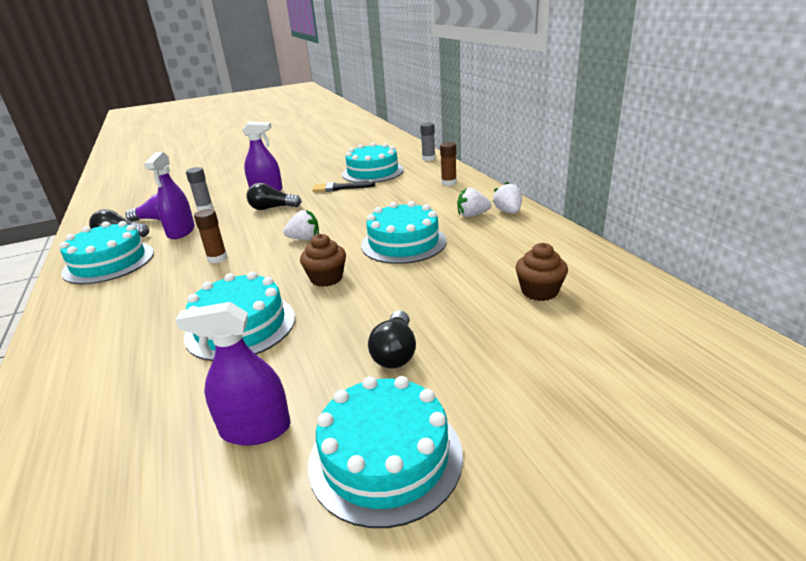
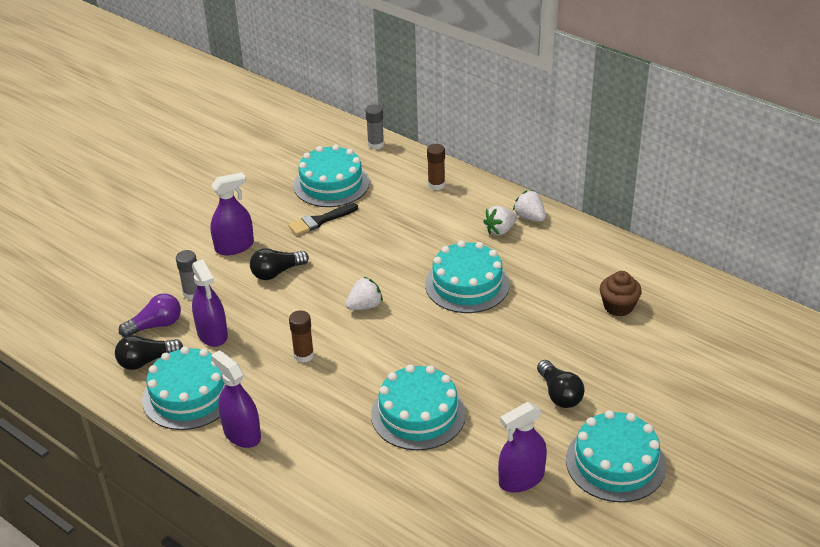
camera: 30 degrees left, 10 degrees up
brown cupcake [300,234,346,287] -> none
none -> purple spray bottle [211,350,261,448]

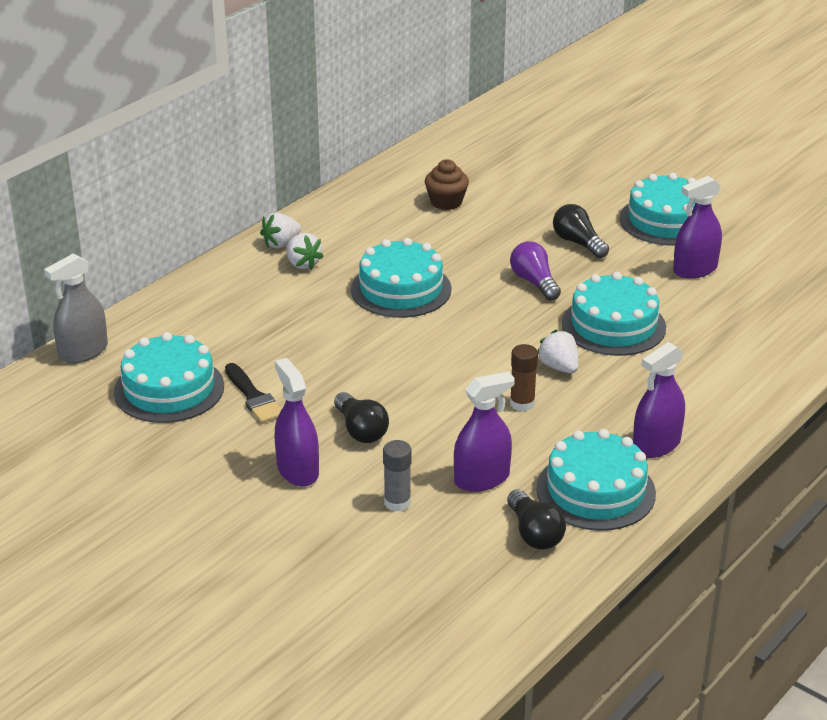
camera: 90 degrees left, 5 degrees down
purple light bulb [119,293,181,337] -> purple light bulb moved to [510,241,561,301]
white strawberry [346,277,383,310] -> white strawberry moved to [538,329,579,373]
grey glue stick [366,105,384,149] -> grey spray bottle [44,254,108,363]
brown glue stick [427,144,445,190] -> none
purple spray bottle [498,402,547,493] -> purple spray bottle turned 90 degrees clockwise [673,176,722,279]
black light bulb [537,360,585,408] -> black light bulb turned 105 degrees counterclockwise [553,204,609,258]

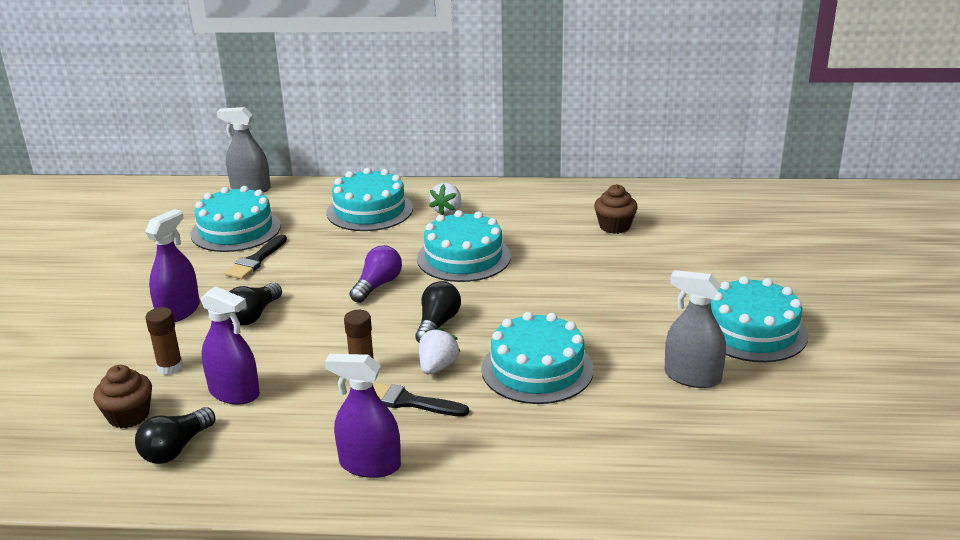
camera: 55 degrees right, 5 degrees down
white strawberry [260,212,301,248] -> none
grey glue stick [383,440,411,512] -> brown glue stick [145,307,183,375]
purple light bulb [510,241,561,301] -> purple light bulb moved to [350,245,402,303]
turquoise cake [536,429,656,531] -> turquoise cake moved to [327,168,413,231]
black light bulb [553,204,609,258] -> black light bulb moved to [415,281,461,343]
purple spray bottle [673,176,722,279] -> grey spray bottle [664,270,726,388]
none -> brown cupcake [93,365,152,428]
none -> black brush [373,383,469,417]

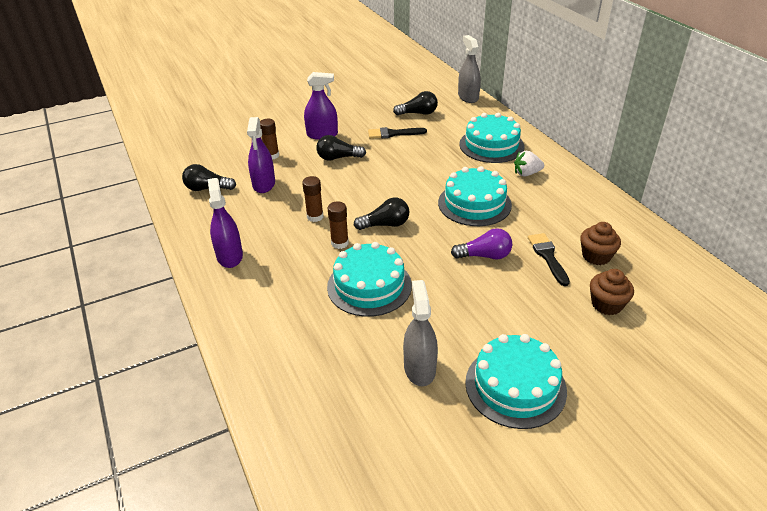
camera: 60 degrees right, 10 degrees up
brown cupcake [93,365,152,428] -> brown cupcake moved to [590,269,634,315]
turquoise cake [190,186,281,252] -> black light bulb [393,91,438,115]
purple light bulb [350,245,402,303] -> purple light bulb moved to [451,228,512,259]
black brush [373,383,469,417] -> black brush moved to [528,233,570,286]
white strawberry [419,327,460,374] -> brown glue stick [328,201,349,249]

